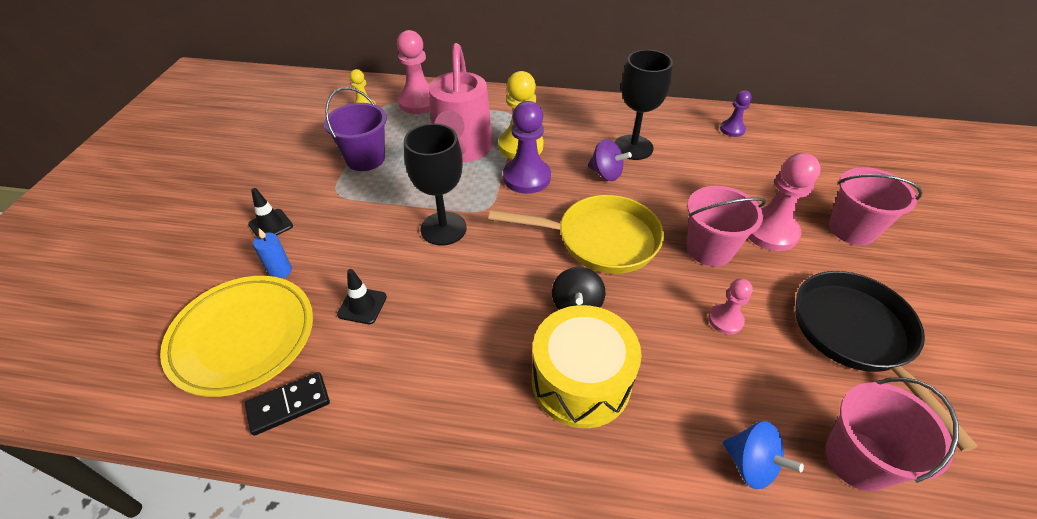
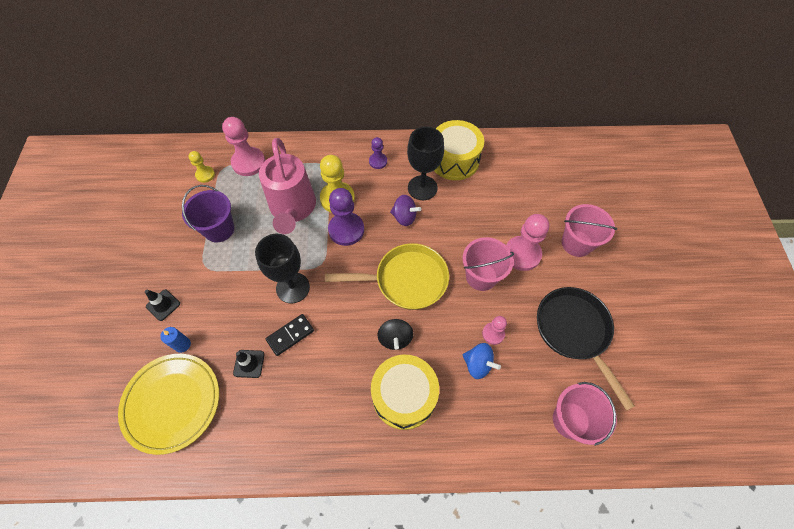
camera: 10 degrees left, 15 degrees up
black domino [245,372,330,436] -> black domino moved to [265,314,314,356]
purple pawn [720,90,752,137] -> purple pawn moved to [369,137,387,169]
blue spinning top [723,421,804,489] -> blue spinning top moved to [463,343,501,379]
none -> yellow drum [434,120,484,180]

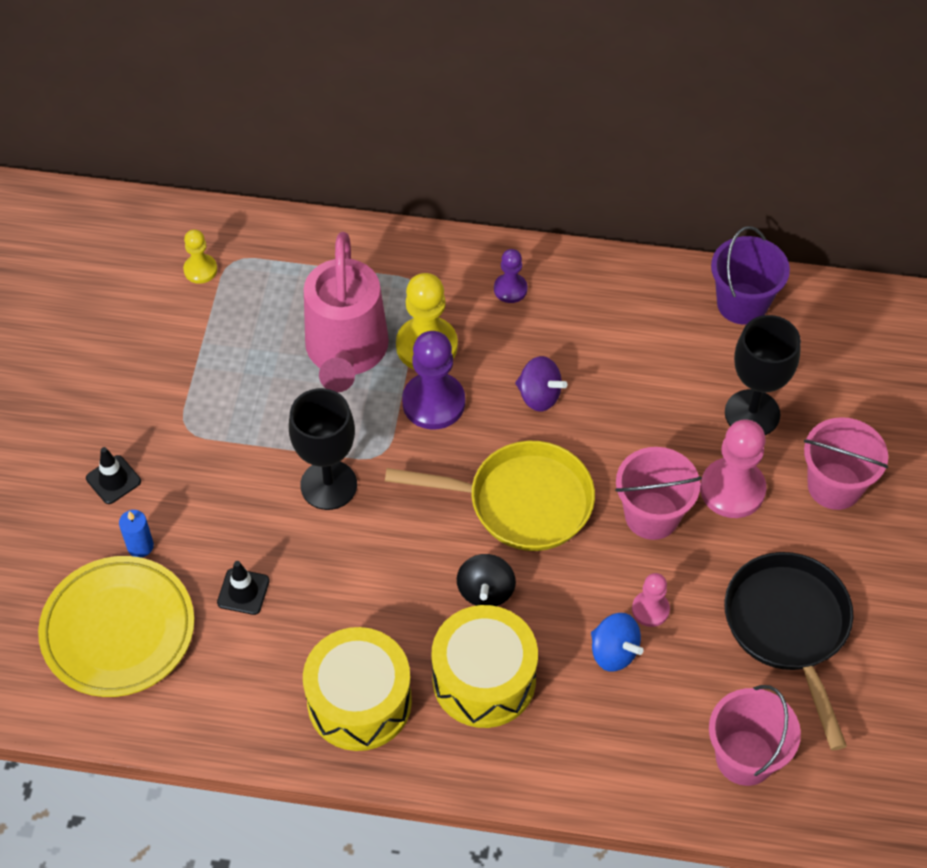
camera: 10 degrees right, 5 degrees down
purple bucket [182,185,234,242] -> purple bucket moved to [711,226,790,324]
pink pawn [222,117,265,176] -> none
black domino [265,314,314,356] -> none
black goblet [407,127,444,200] -> black goblet moved to [725,315,801,435]
yellow drum [434,120,484,180] -> yellow drum moved to [303,627,412,751]

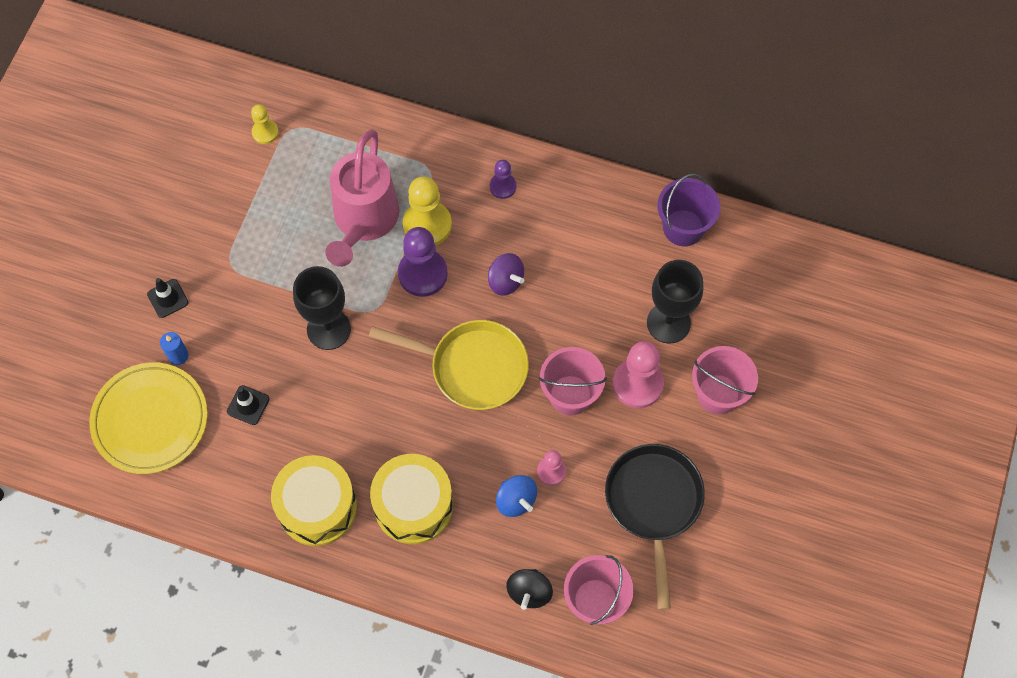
camera: 10 degrees right, 10 degrees up
black spinning top [457,554,516,606] -> black spinning top moved to [506,569,553,610]

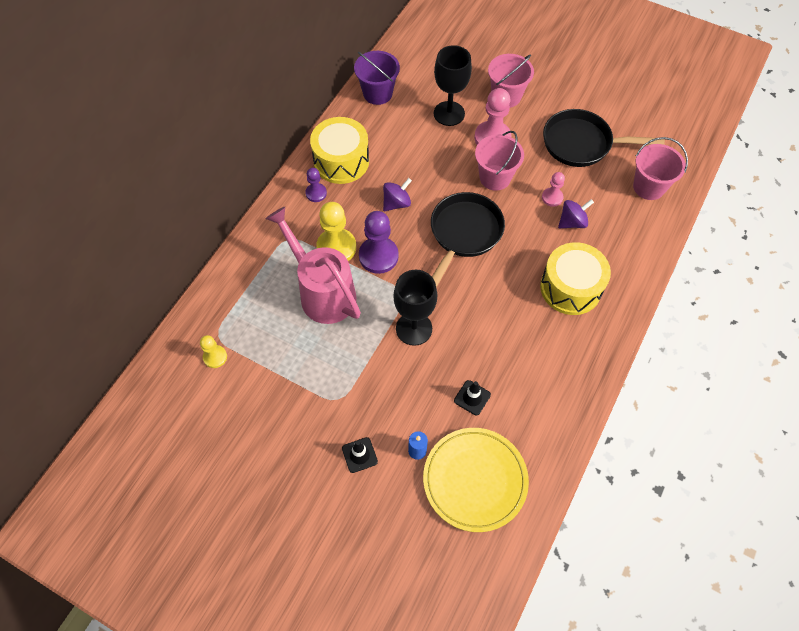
camera: 80 degrees left, 5 degrees down
yellow drum [271,455,357,546] -> yellow drum moved to [310,117,369,184]
pink watering can [325,129,400,267] -> pink watering can turned 150 degrees counterclockwise [266,207,361,324]
yellow pan [369,320,529,410] -> black pan [431,192,505,288]
blue spinning top [496,475,537,517] -> purple spinning top [558,199,594,228]
black spinning top [506,569,553,610] -> none

